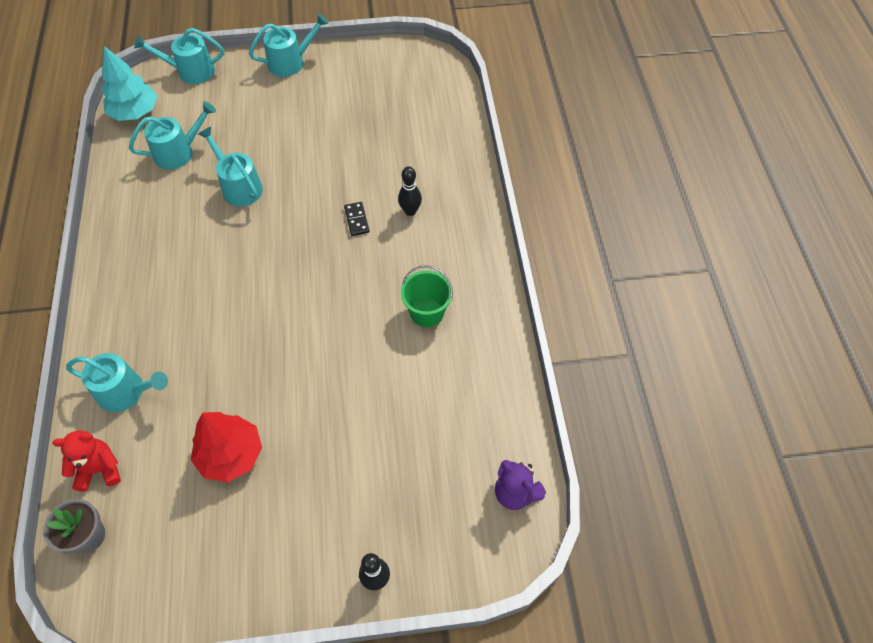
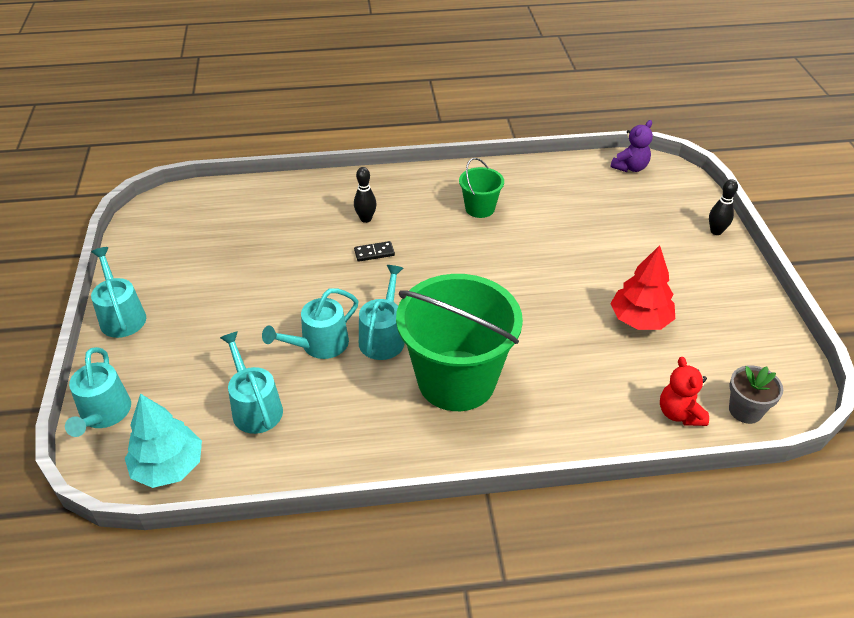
camera: 90 degrees left, 15 degrees down
turquoise watering can [66,353,168,412] -> turquoise watering can moved to [359,265,405,360]
none -> green bucket [396,274,523,411]

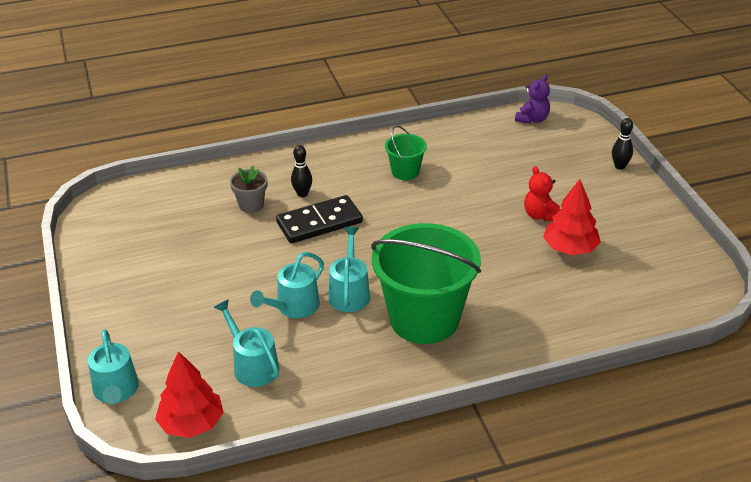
camera: 10 degrees left, 5 degrees down
turquoise watering can [91,247,146,338] -> none
turquoise tree [125,394,202,488] -> red tree [155,351,224,438]
black domino [354,241,395,262] -> black domino [276,195,363,243], size x2.22
red teddy bear [660,357,709,426] -> red teddy bear moved to [524,166,560,221]
grey flower pot [729,365,783,424] -> grey flower pot moved to [230,166,268,213]

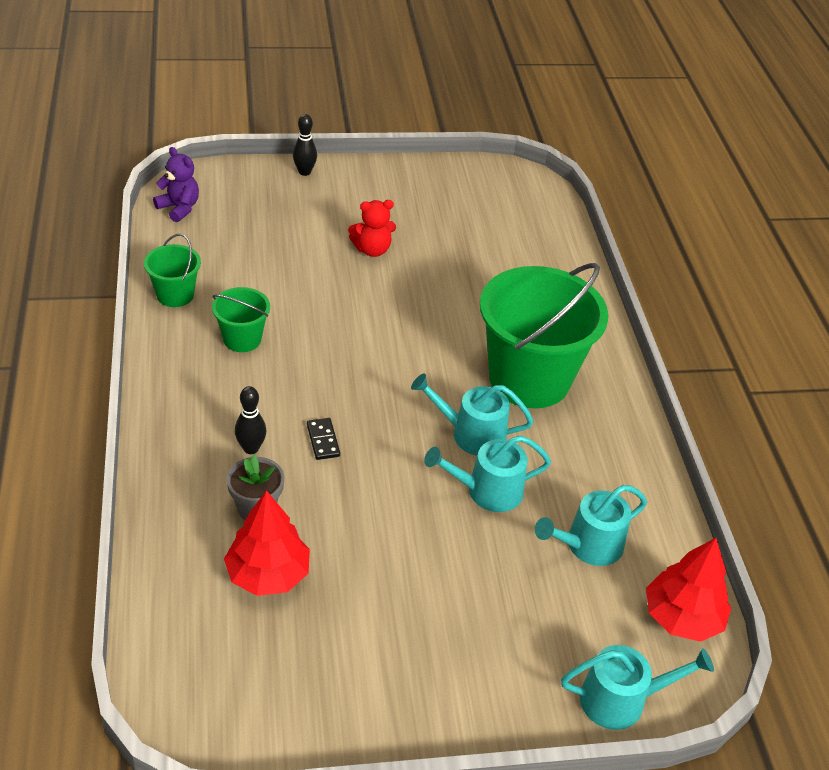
camera: 85 degrees left, 5 degrees up
turquoise watering can [250,252,324,318] -> turquoise watering can turned 120 degrees clockwise [424,435,551,512]
black domino [276,195,363,243] -> black domino [307,418,340,460], size x0.45
red tree [543,179,601,255] -> red tree moved to [224,490,310,596]
none -> green bucket [144,234,201,307]

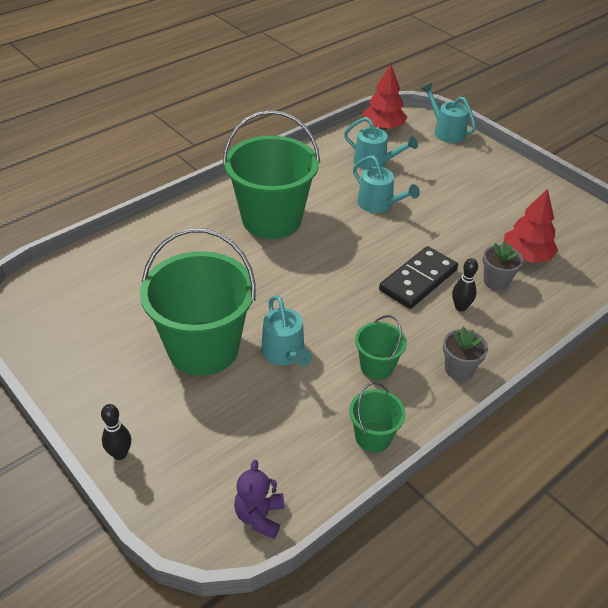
camera: 120 degrees left, 0 degrees up
black domino [307,418,340,460] -> black domino [379,246,458,309], size x2.22
red teddy bear [348,200,396,257] -> green bucket [140,228,256,376]
turquoise watering can [411,374,533,456] -> turquoise watering can moved to [261,295,312,366]
none -> grey flower pot [443,326,488,381]

